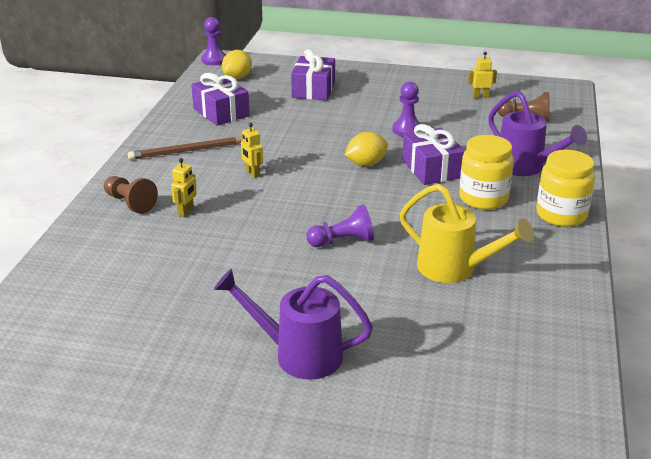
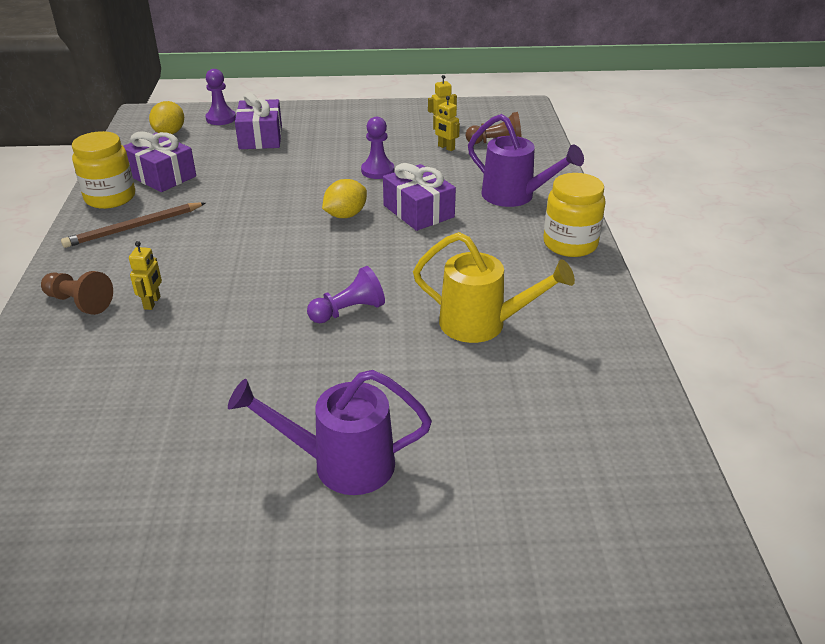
camera: 15 degrees left, 5 degrees up
purple pawn [201,17,226,65] -> purple pawn moved to [205,69,236,125]
yellow robot [241,123,263,178] -> yellow robot moved to [433,96,460,151]
yellow jar [459,135,514,210] -> yellow jar moved to [72,131,135,209]

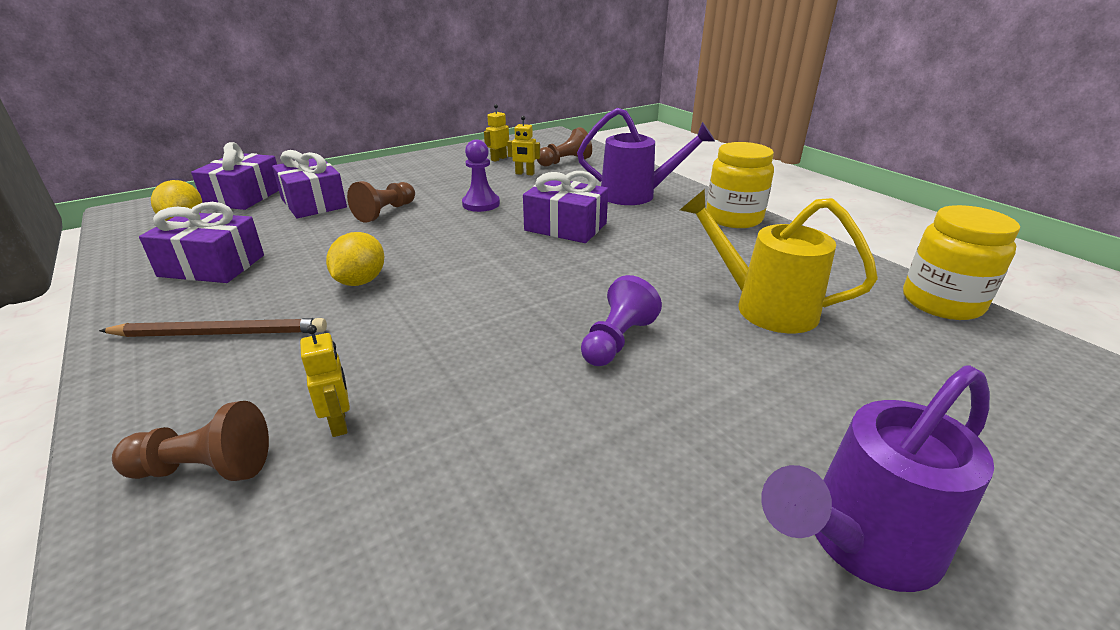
camera: 30 degrees left, 5 degrees down
brown pencil [61,202,205,248] -> brown pencil turned 120 degrees counterclockwise [99,318,327,337]
yellow jar [72,131,135,209] -> yellow jar moved to [903,205,1020,320]
purple pawn [205,69,236,125] -> purple gift [191,142,279,210]
yellow lemon [322,179,367,218] -> yellow lemon moved to [326,232,385,286]
yellow watering can [413,232,575,343] -> yellow watering can turned 135 degrees counterclockwise [680,189,878,333]
none -> brown pawn [347,181,415,223]

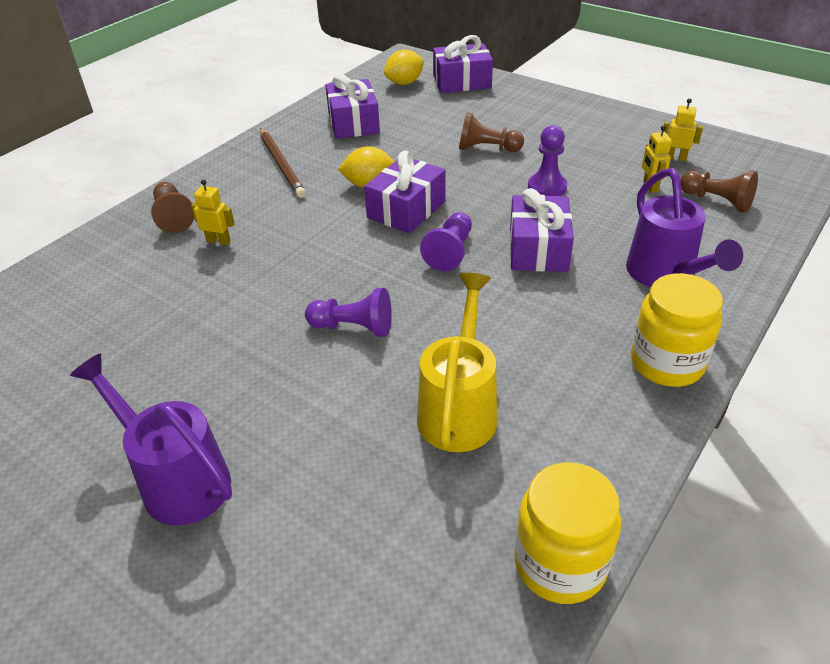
camera: 70 degrees right, 10 degrees up
purple gift [272,150,347,218] -> purple gift moved to [364,151,446,233]
yellow robot [300,325,350,437] -> yellow robot turned 120 degrees counterclockwise [191,179,235,245]
none -> purple pawn [420,212,472,271]

